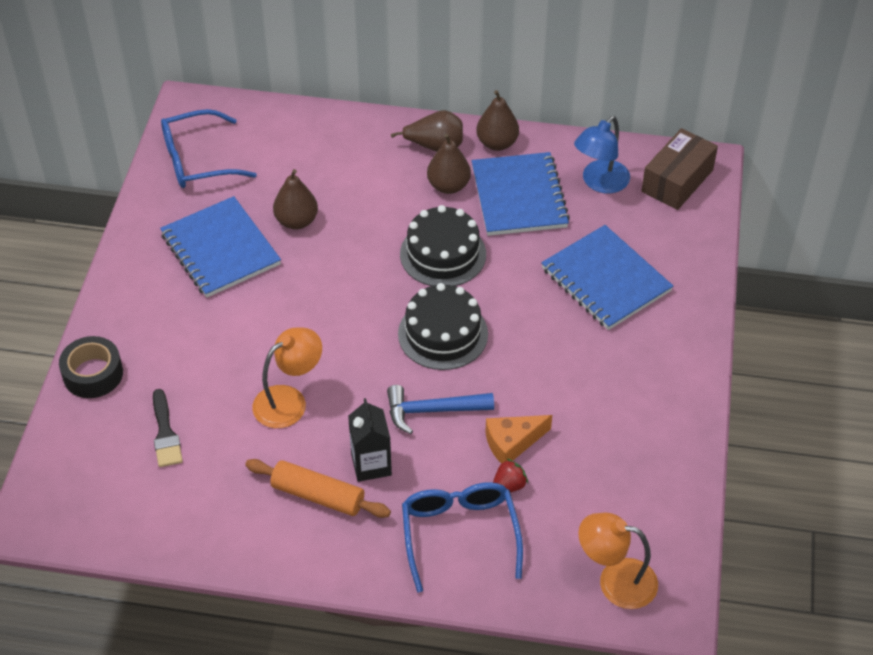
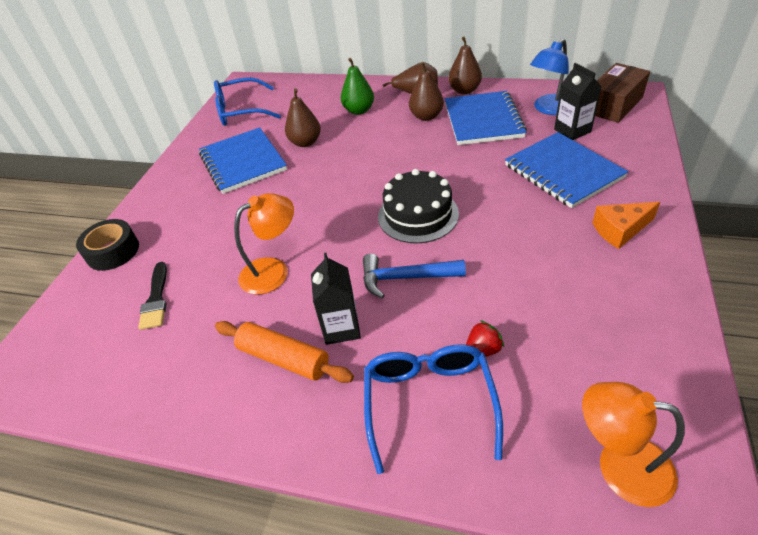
camera: 10 degrees right, 5 degrees down
black cake [400,205,486,286] -> none
orange cheese [485,415,552,464] -> orange cheese moved to [592,202,660,249]
none -> green pear [341,58,374,115]
none -> black carton [554,63,602,140]

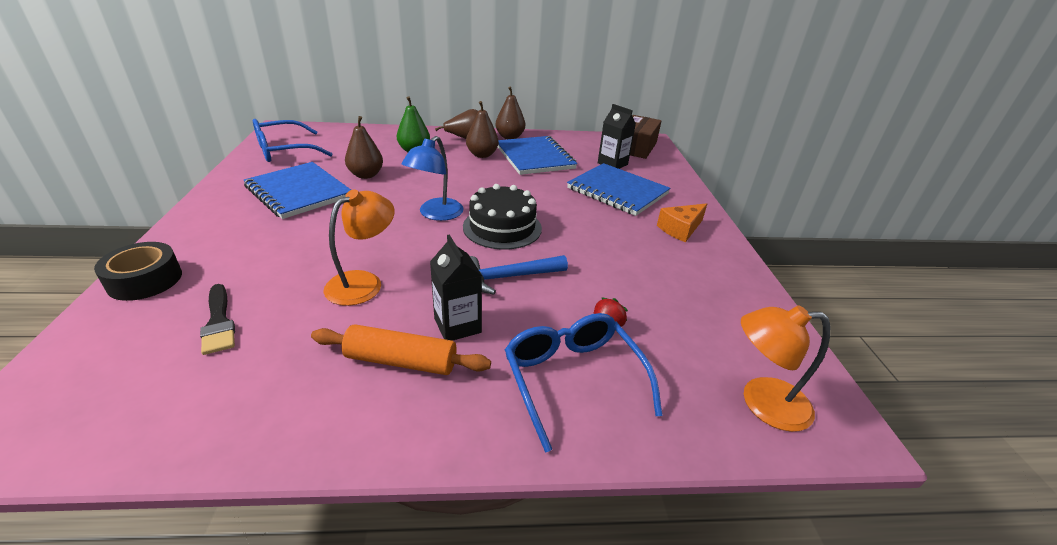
camera: 25 degrees left, 10 degrees down
blue lamp [530,39,569,115] -> blue lamp moved to [401,136,464,221]

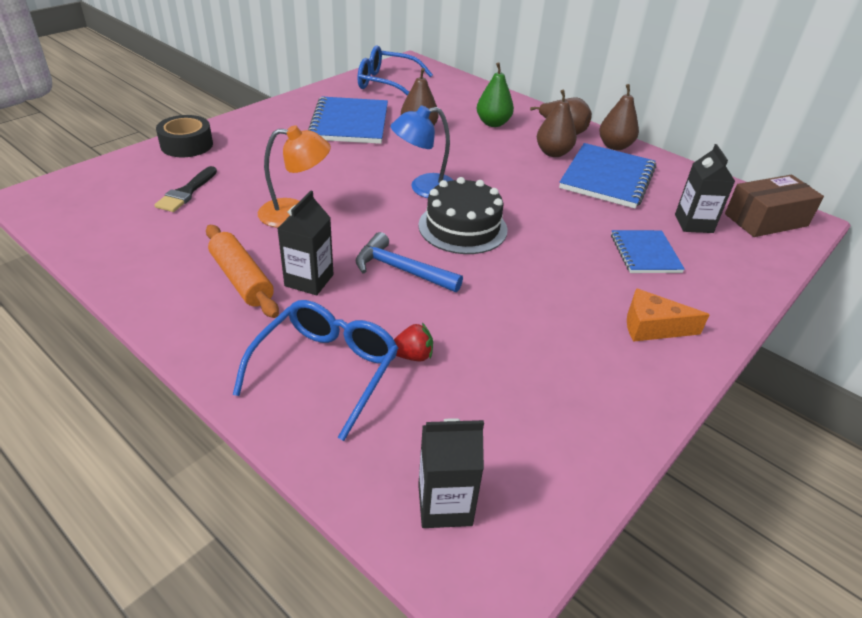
camera: 45 degrees right, 5 degrees up
blue notebook [567,163,671,216] -> blue notebook [611,230,685,273], size x0.61
orange lamp [741,305,830,432] -> black carton [418,418,484,528]

